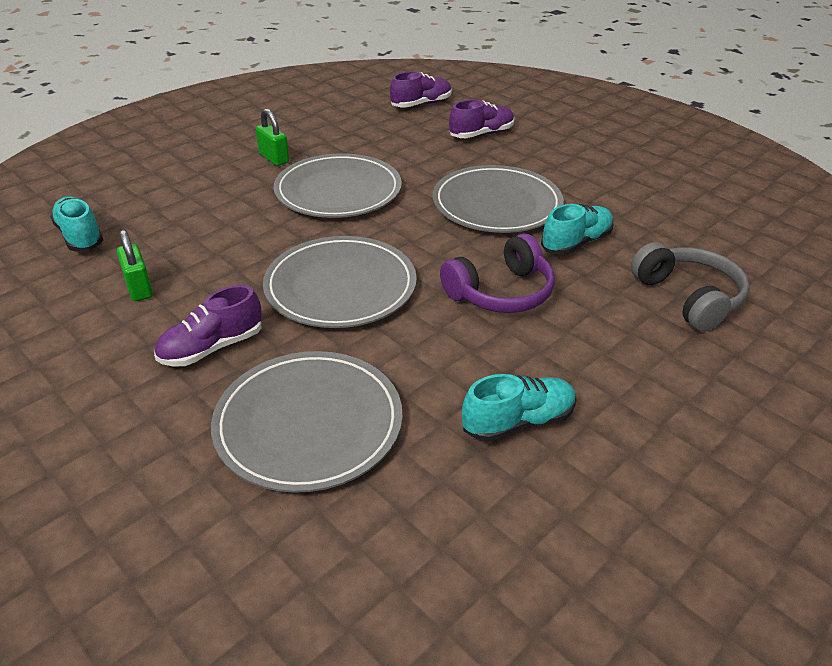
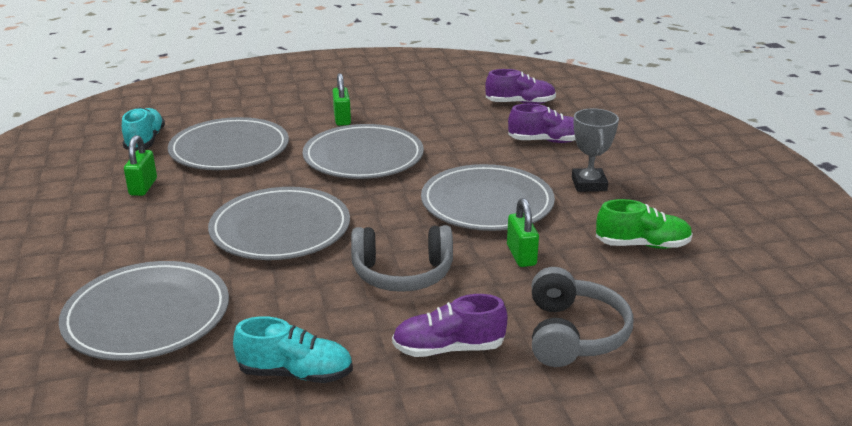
camera: 30 degrees right, 10 degrees down
purple shoe [154,285,262,367] -> purple shoe moved to [392,294,507,357]
purple headphones [440,233,555,313] -> grey headphones [351,225,453,292]
turquoise shoe [541,204,614,255] -> green padlock [507,198,539,267]
none -> grey plate [168,117,289,170]
none -> grey trophy [572,108,619,192]
none -> green shoe [596,199,693,249]

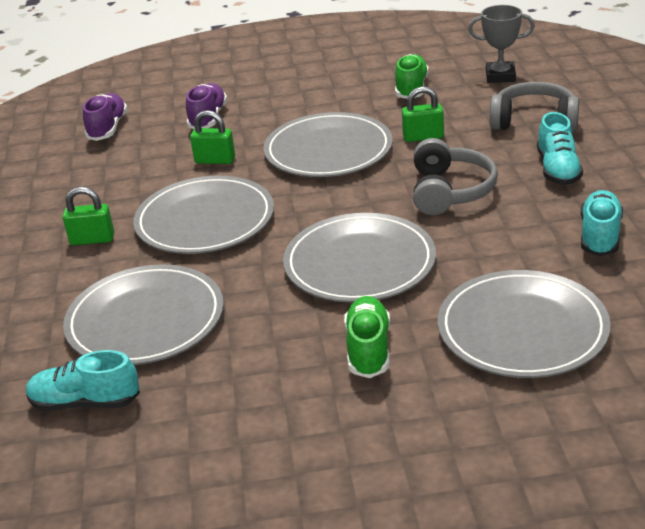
camera: 80 degrees left, 5 degrees up
green padlock [124,135,157,196] -> green padlock moved to [190,110,235,164]
purple shoe [392,294,507,357] -> turquoise shoe [537,112,583,185]
grey trophy [572,108,619,192] -> grey trophy moved to [468,5,535,83]
none -> green shoe [344,296,390,378]

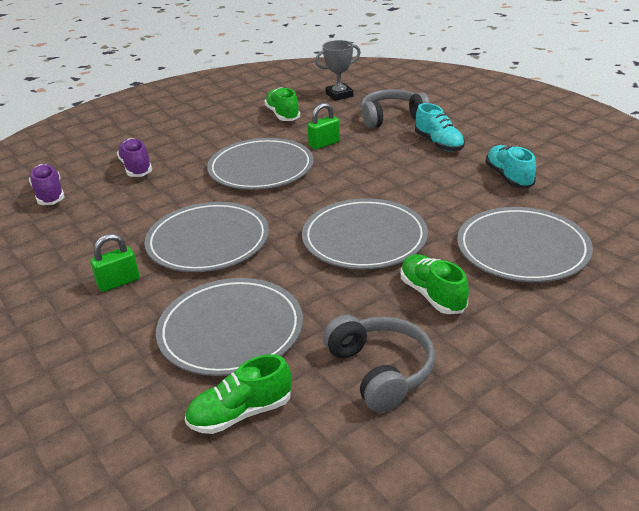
camera: 30 degrees left, 0 degrees up
turquoise shoe [26,350,140,411] -> green shoe [185,354,292,434]
green padlock [190,110,235,164] -> none
grey headphones [413,138,498,215] -> grey headphones moved to [323,315,435,413]

